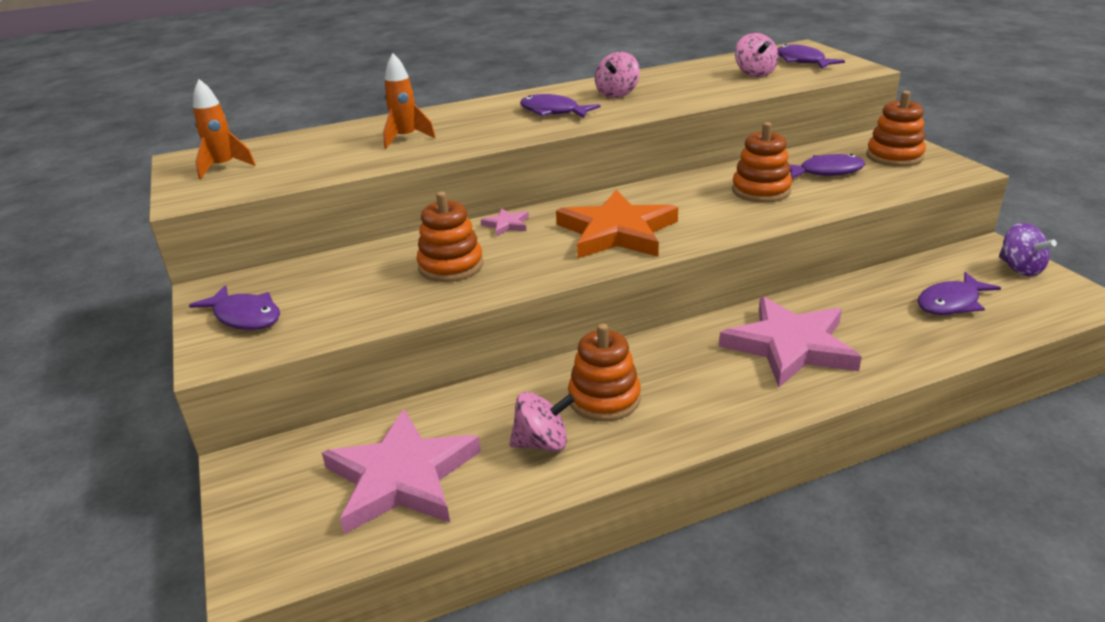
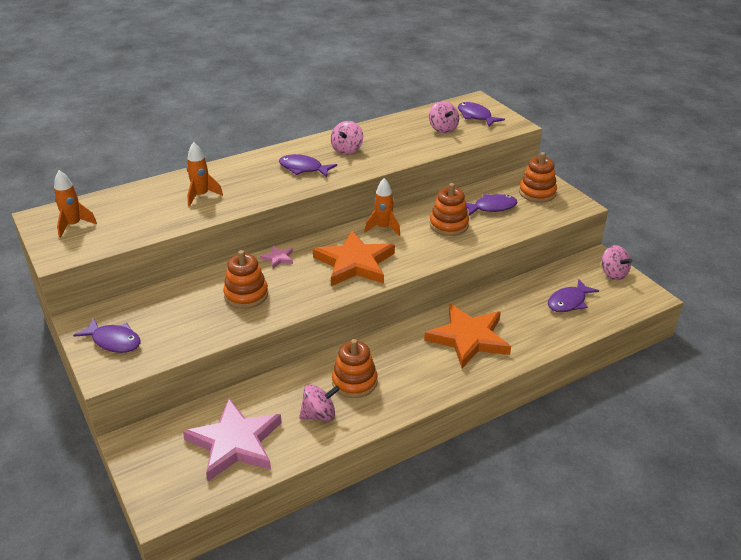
camera: 10 degrees left, 5 degrees up
pink star [719,296,862,387] -> orange star [424,304,511,368]
purple spinning top [999,223,1057,277] -> pink spinning top [601,245,632,280]
none -> orange rocket [364,178,400,236]

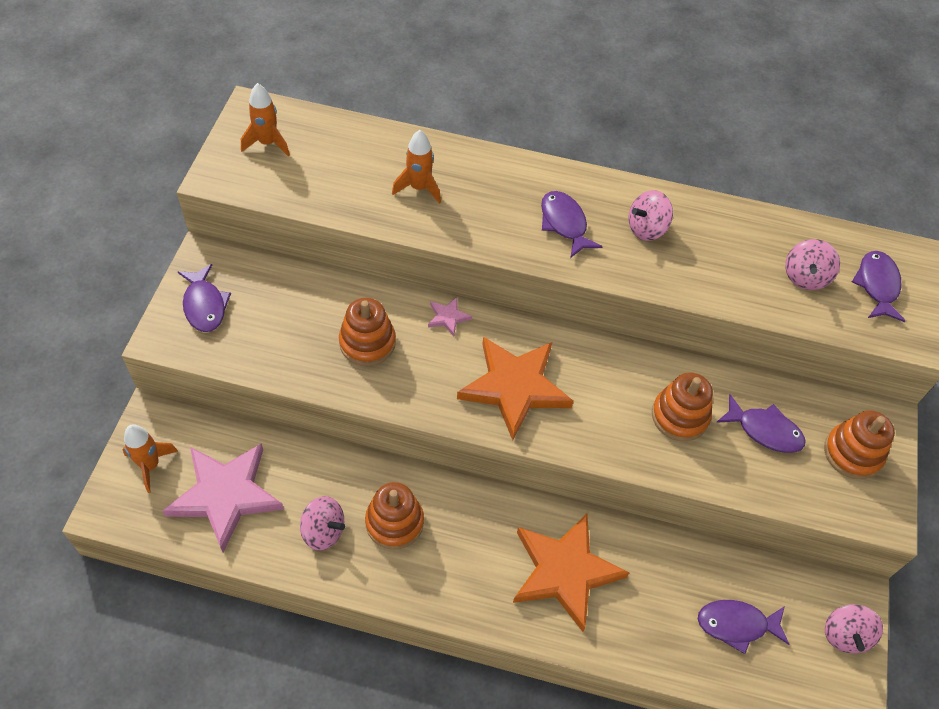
camera: 40 degrees right, 20 degrees up
orange rocket [364,178,400,236] -> orange rocket moved to [122,424,178,493]

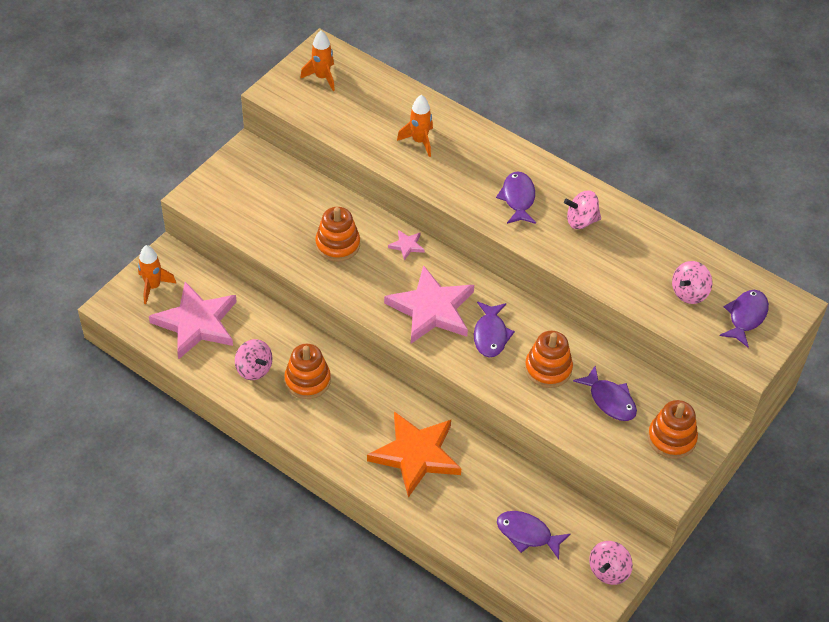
camera: 25 degrees right, 5 degrees down
purple fish [178,264,231,332] -> purple fish moved to [474,301,515,358]
orange star [457,337,574,441] -> pink star [384,265,474,344]

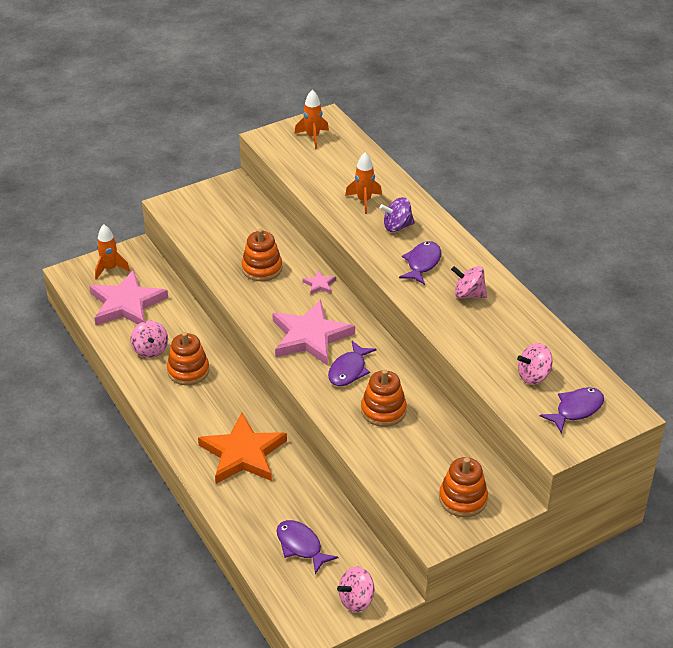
camera: 25 degrees right, 10 degrees down
purple fish [573,366,637,421] -> none
none -> purple spinning top [380,197,415,232]

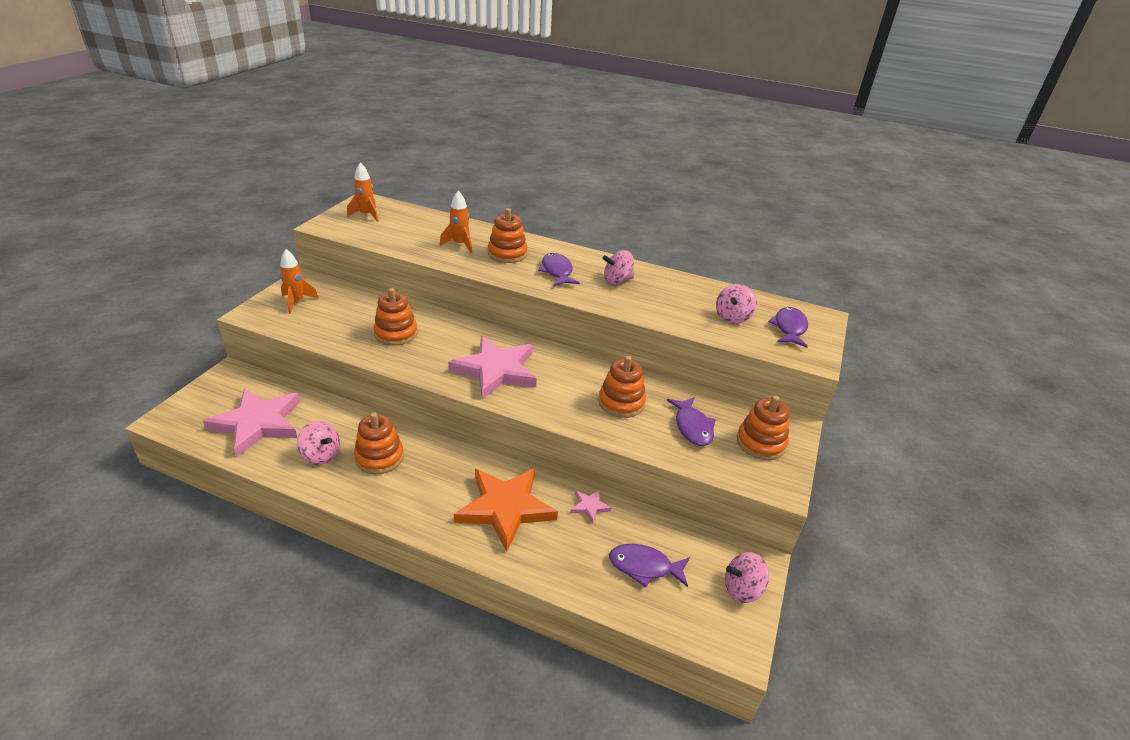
camera: 40 degrees left, 5 degrees down
orange rocket [95,224,130,280] -> orange rocket moved to [280,249,319,314]
pink star [303,270,336,295] -> pink star moved to [570,490,611,524]
purple fish [328,341,376,386] -> purple fish moved to [667,397,716,446]
pink spinning top [337,567,375,612] -> pink spinning top turned 60 degrees clockwise [725,552,769,603]
purple spinning top [380,197,415,232] -> orange stacking toy [488,208,527,263]

